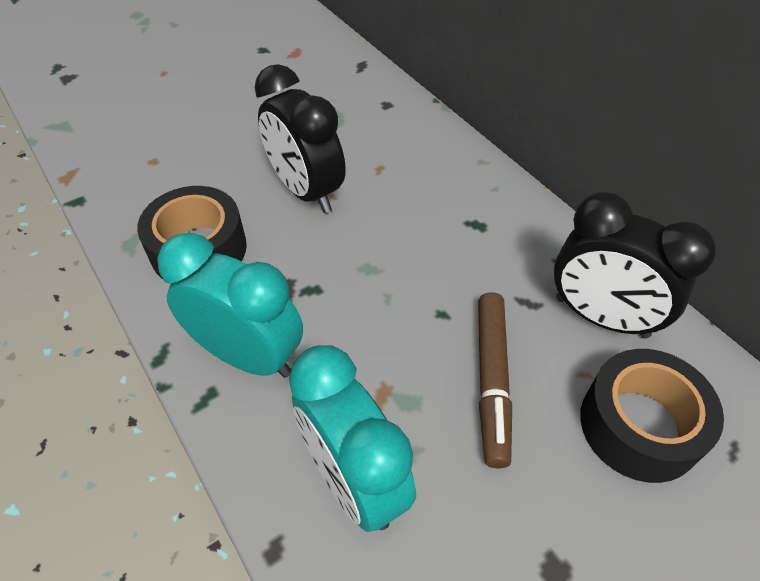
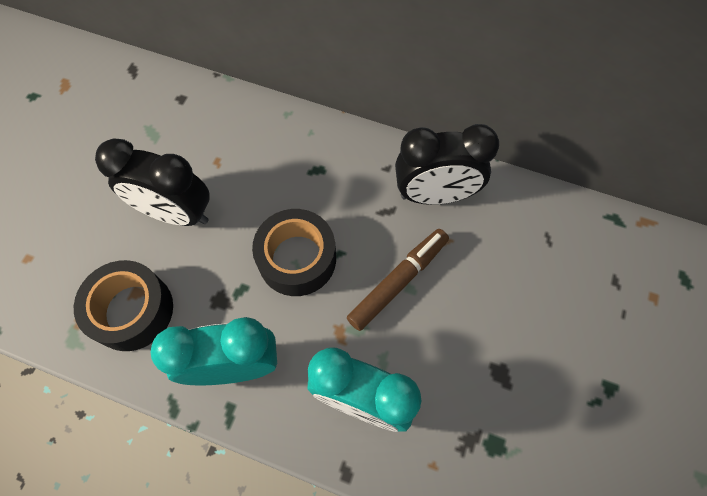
camera: 35 degrees left, 15 degrees up
brown marker [478,292,512,468] -> brown marker turned 105 degrees counterclockwise [347,229,449,331]
black tape [580,349,724,483] -> black tape moved to [252,209,336,296]

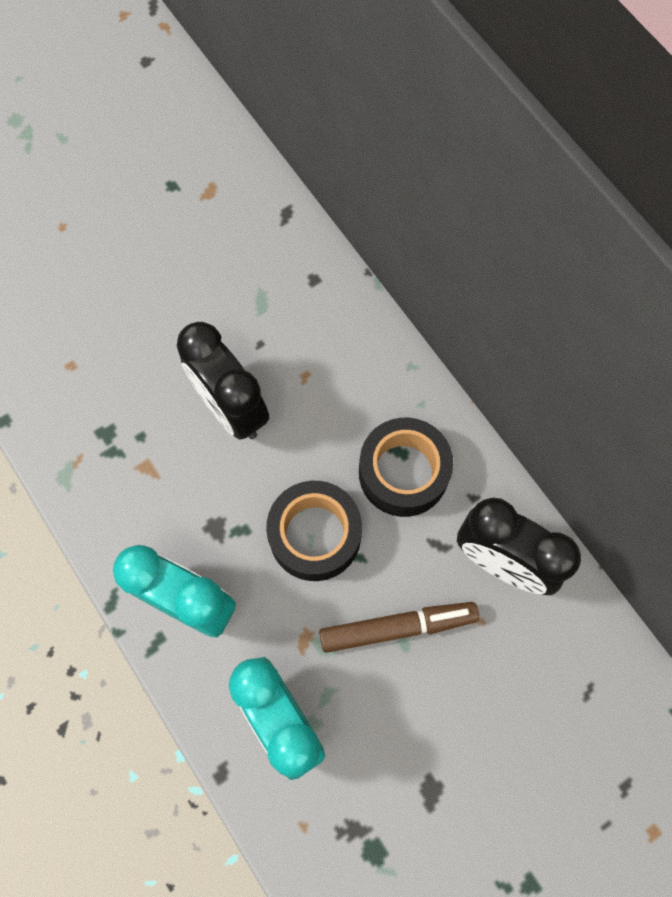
camera: 35 degrees right, 5 degrees up
black tape [74,260,173,351] -> black tape moved to [359,418,453,517]

